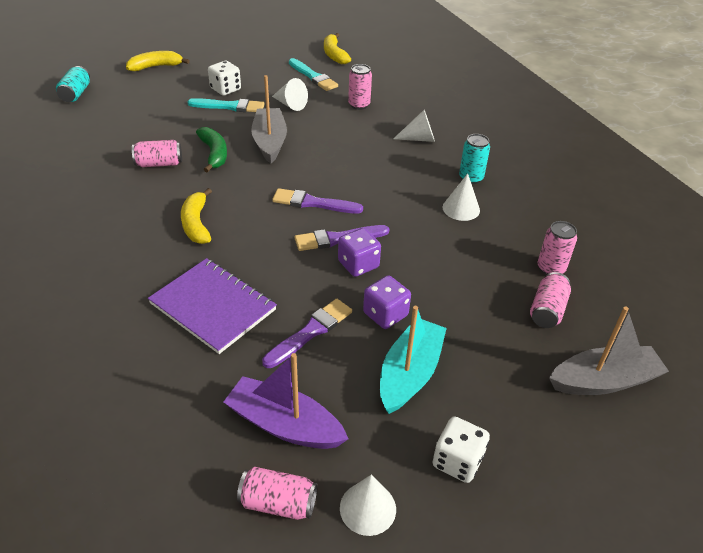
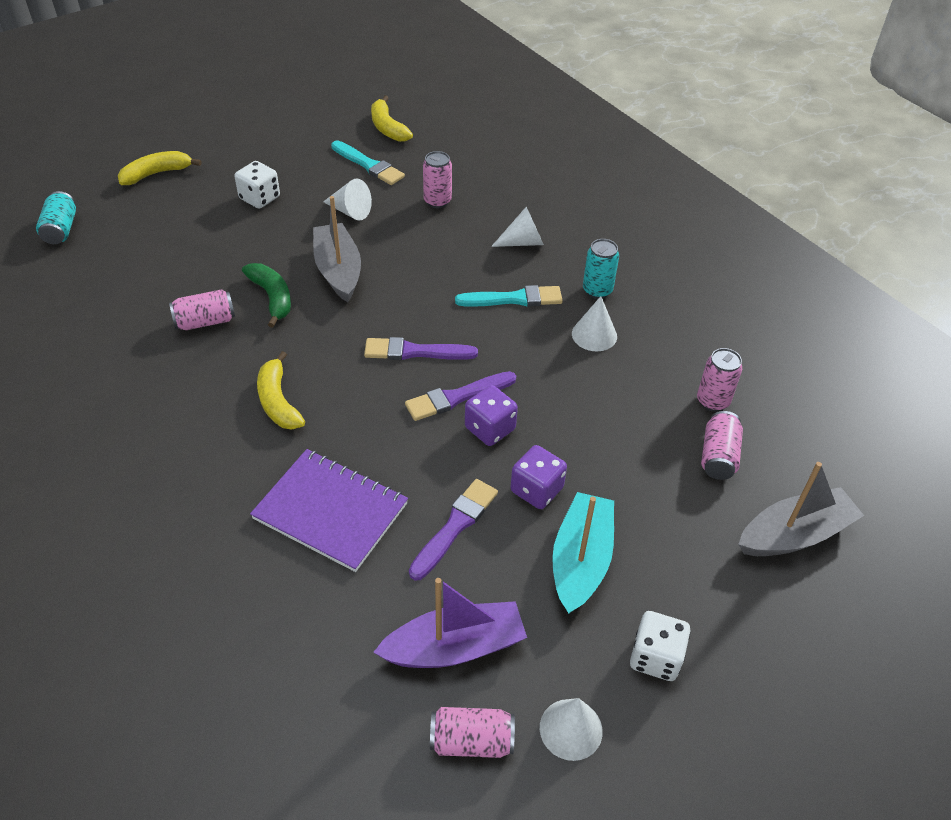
camera: 10 degrees left, 5 degrees up
turquoise brush [188,98,265,112] -> turquoise brush moved to [455,285,563,307]
purple boat [224,353,348,449] -> purple boat turned 150 degrees clockwise [373,578,527,668]

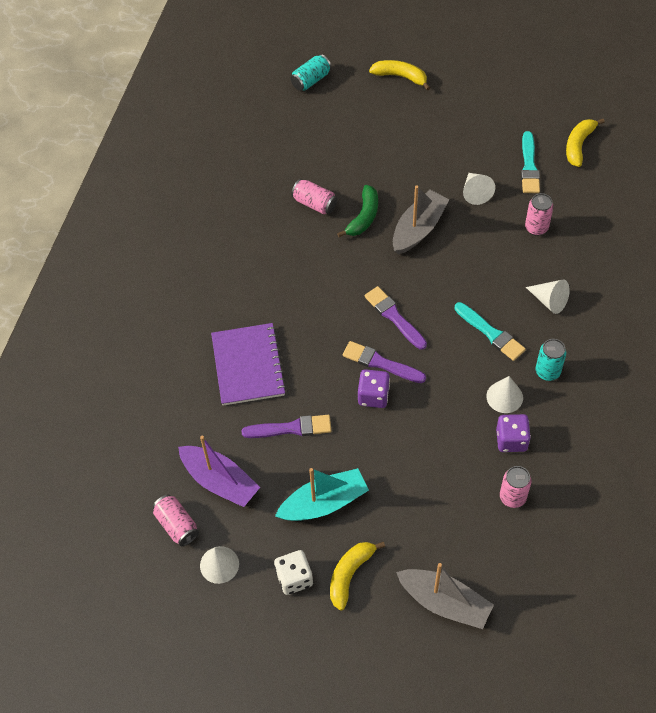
camera: 55 degrees right, 10 degrees up
white dice [234,161,280,209] -> none
yellow banana [257,351,305,430] -> yellow banana moved to [330,542,385,611]
purple dice [510,445,567,509] -> purple dice moved to [496,414,531,452]
pink can [701,411,743,480] -> none

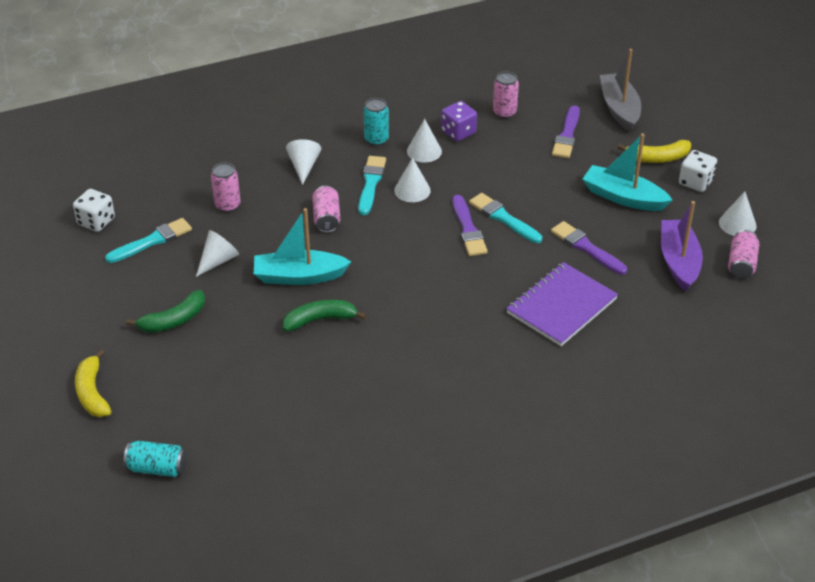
camera: 130 degrees left, 15 degrees down
pink can [291,179,337,214] -> pink can moved to [312,186,340,233]
purple dice [358,369,390,408] -> turquoise brush [469,193,542,243]
purple brush [365,286,427,350] -> purple brush moved to [552,105,580,158]
grey boat [393,186,449,255] -> turquoise boat [254,208,351,285]
yellow banana [566,119,605,167] -> white dice [73,189,115,232]
none -> green banana [126,290,205,333]
none -> white cone [394,158,431,202]

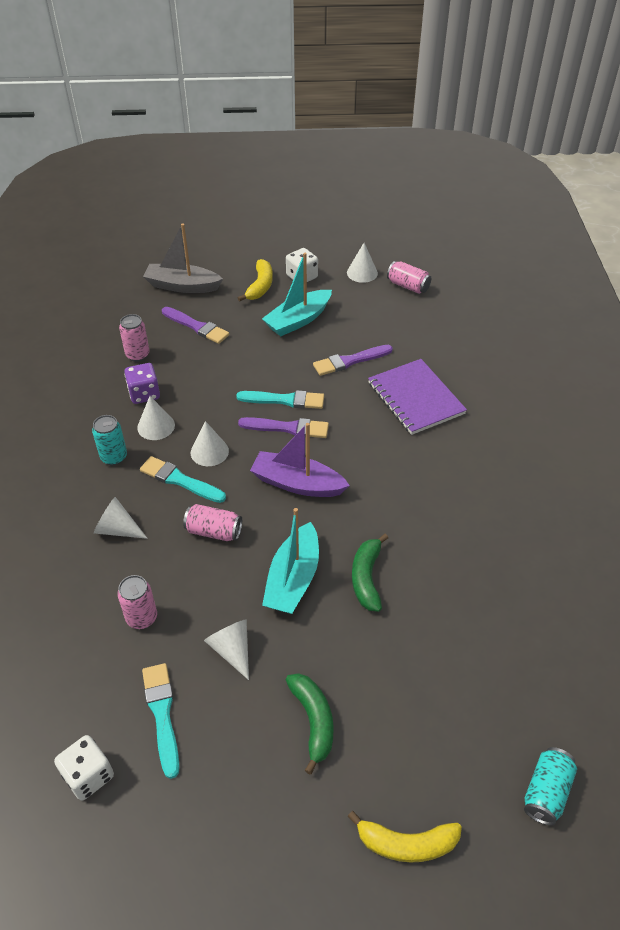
camera: 70 degrees left, 5 degrees up
turquoise brush [469,193,542,243] -> turquoise brush turned 150 degrees counterclockwise [236,390,324,409]
purple boat [661,201,703,291] -> purple boat moved to [250,423,350,497]

